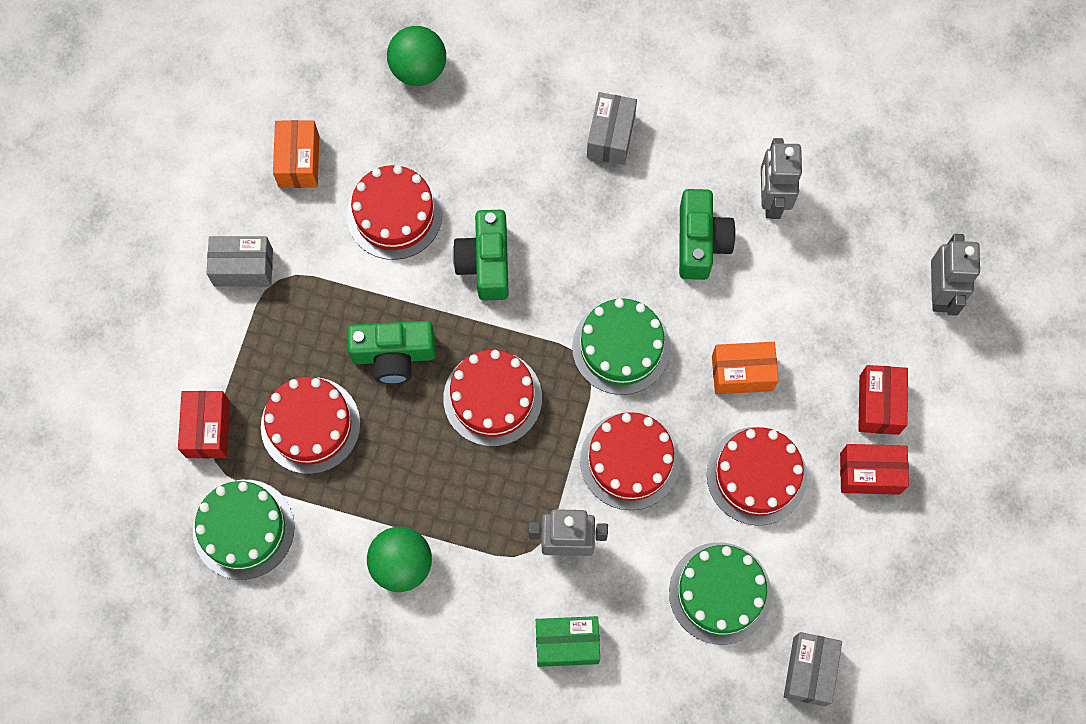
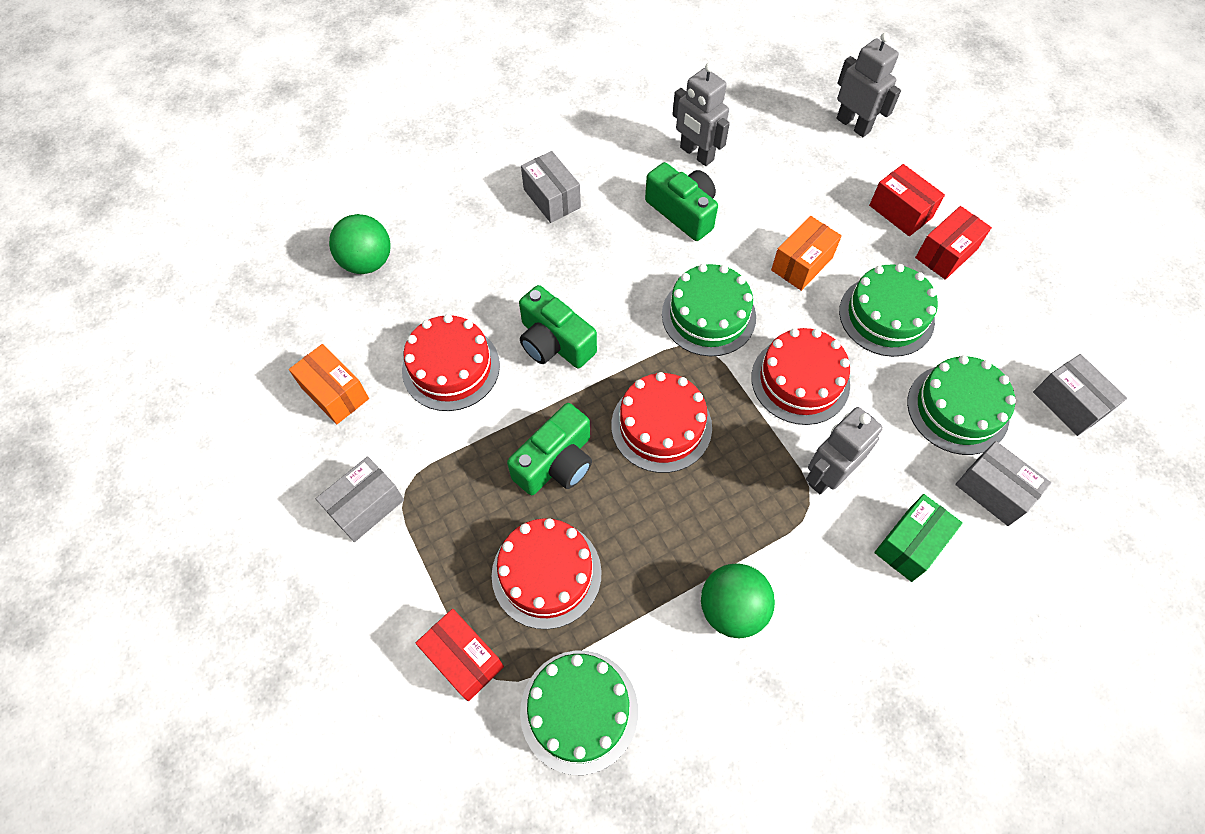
camera: 45 degrees left, 10 degrees down
red cake [707,427,807,525] -> green cake [839,264,938,357]
none -> grey box [955,441,1051,526]

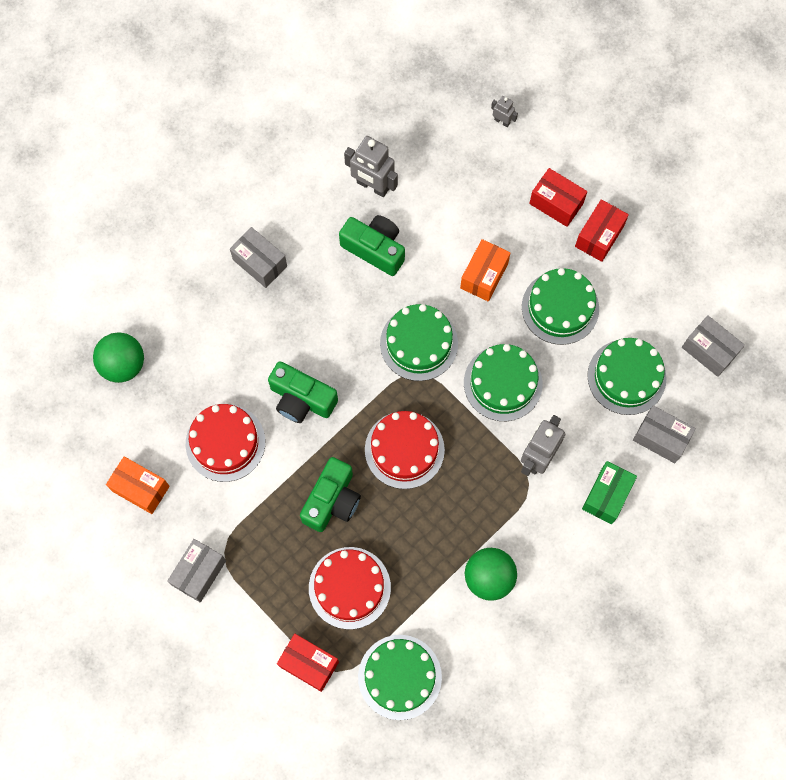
camera: 15 degrees left, 10 degrees up
red cake [751,328,850,425] -> green cake [464,344,542,421]
grey robot [837,32,901,137] -> grey robot [491,96,518,127], size x0.50

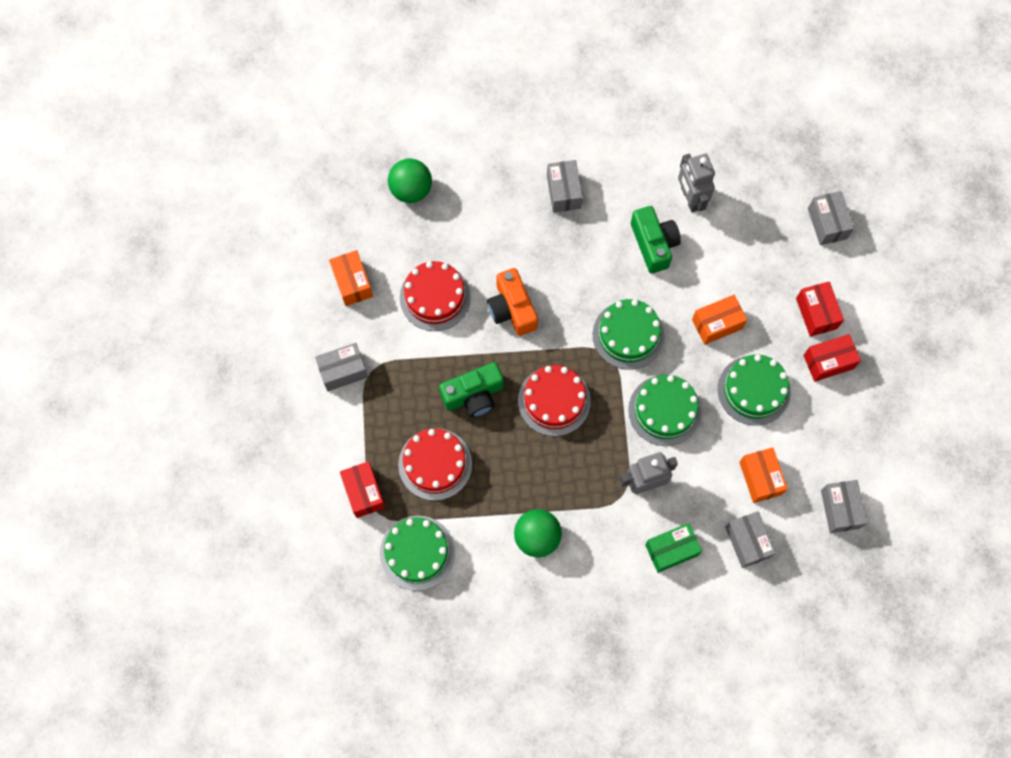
camera: 40 degrees right, 0 degrees up
green camera [268,361,338,423] -> orange camera [487,268,538,336]
grey robot [491,96,518,127] -> grey box [808,191,854,245]
green cake [587,338,666,415] -> orange box [739,447,788,503]

